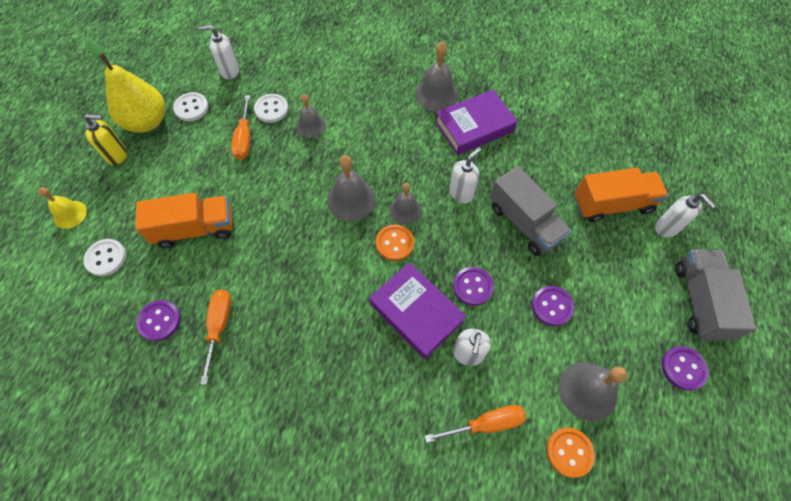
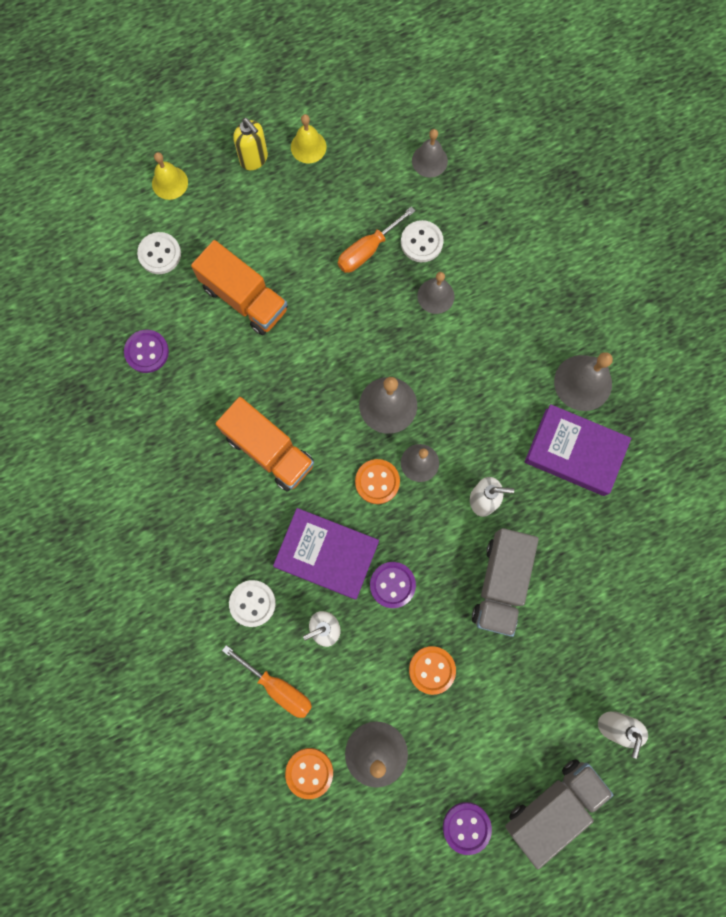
camera: 50 degrees right, 15 degrees up
yellow pear [87,40,165,133] -> yellow bell [291,114,326,163]
white button [173,92,209,121] -> white button moved to [229,580,276,627]
white soap dispenser [199,25,239,79] -> grey bell [412,129,448,178]
orange screwdriver [200,290,231,385] -> none
purple book [369,262,466,359] -> purple book turned 75 degrees counterclockwise [273,508,379,600]
purple button [532,286,574,326] -> orange button [409,646,456,695]
orange truck [575,168,668,222] -> orange truck moved to [215,397,314,492]

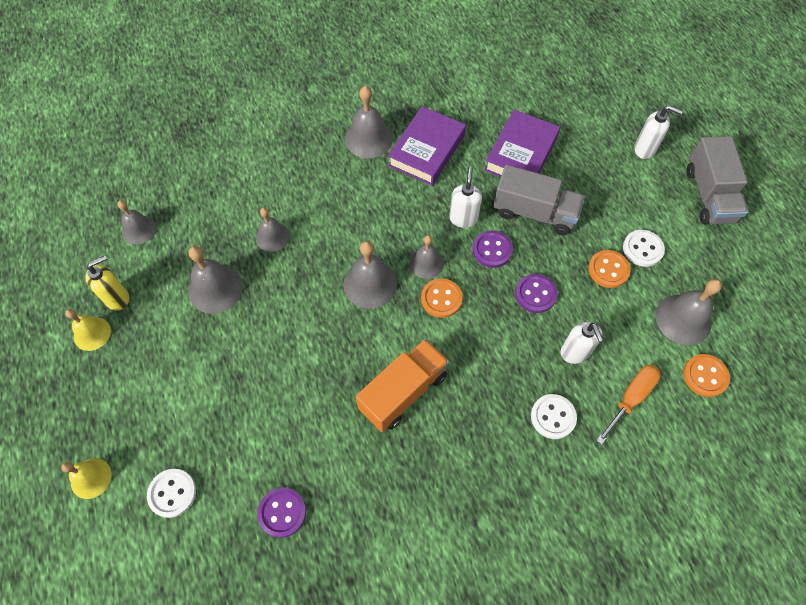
camera: 85 degrees left, 15 degrees down
orange truck [191,240,288,335] -> none
yellow soap dispenser [233,118,268,170] -> yellow soap dispenser moved to [86,255,129,311]
purple book [273,508,379,600] -> purple book moved to [484,110,560,177]
orange screwdriver [338,207,415,273] -> grey bell [188,246,243,314]
white button [401,220,444,262] -> white button moved to [623,230,665,267]
purple button [443,802,492,855] -> purple button moved to [473,231,513,268]
grey truck [505,760,613,869] -> grey truck turned 150 degrees counterclockwise [687,136,748,225]

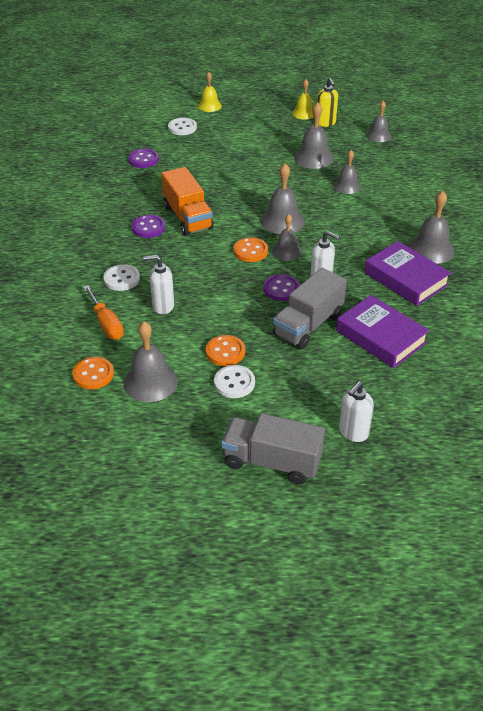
camera: 110 degrees right, 20 degrees down
purple button [515,274,557,313] -> purple button moved to [132,215,165,238]

